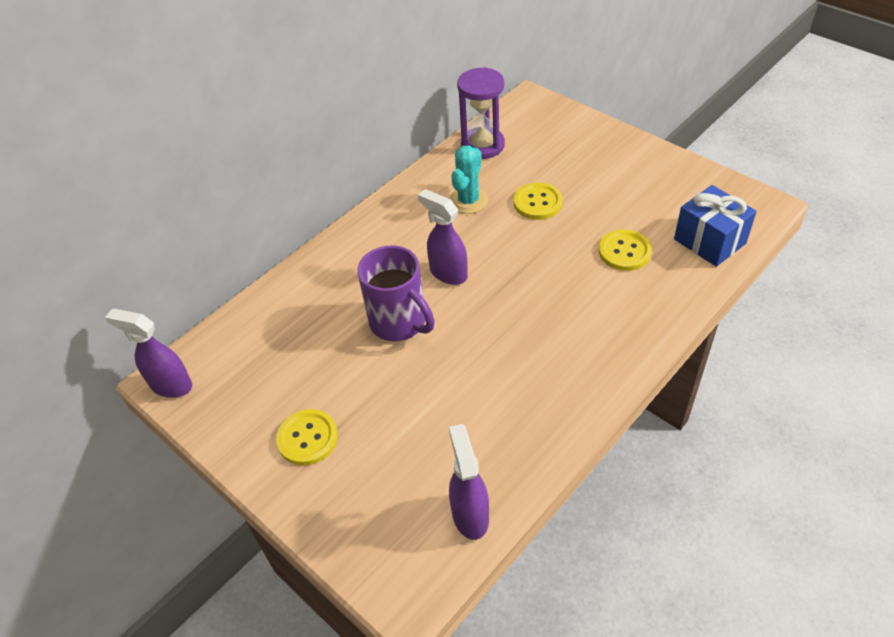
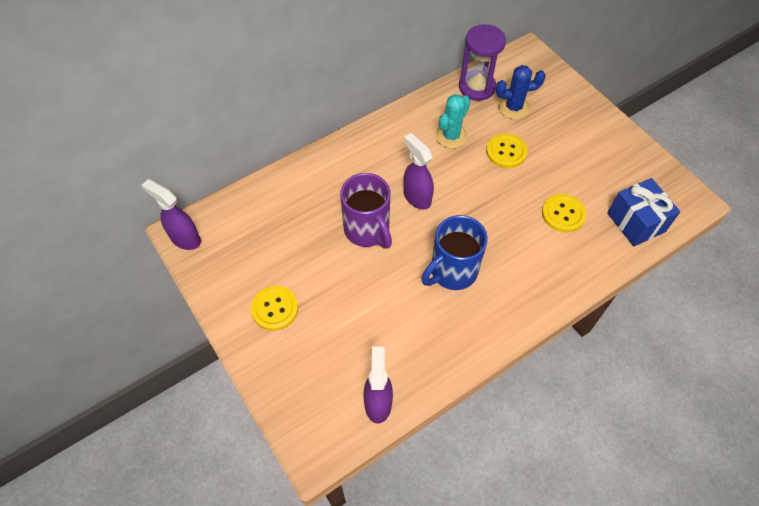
camera: 10 degrees right, 10 degrees up
none -> blue mug [421,215,488,290]
none -> blue cactus [496,65,546,119]

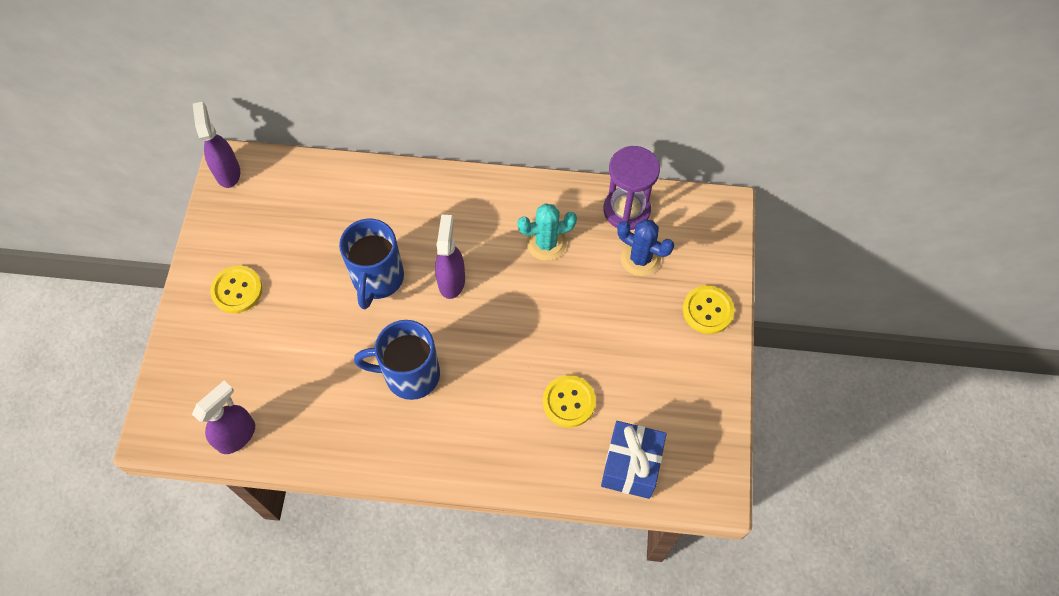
camera: 40 degrees right, 5 degrees up
purple mug [340,173,392,249] -> blue mug [339,218,404,309]
yellow button [486,133,528,168] -> yellow button moved to [683,285,734,334]

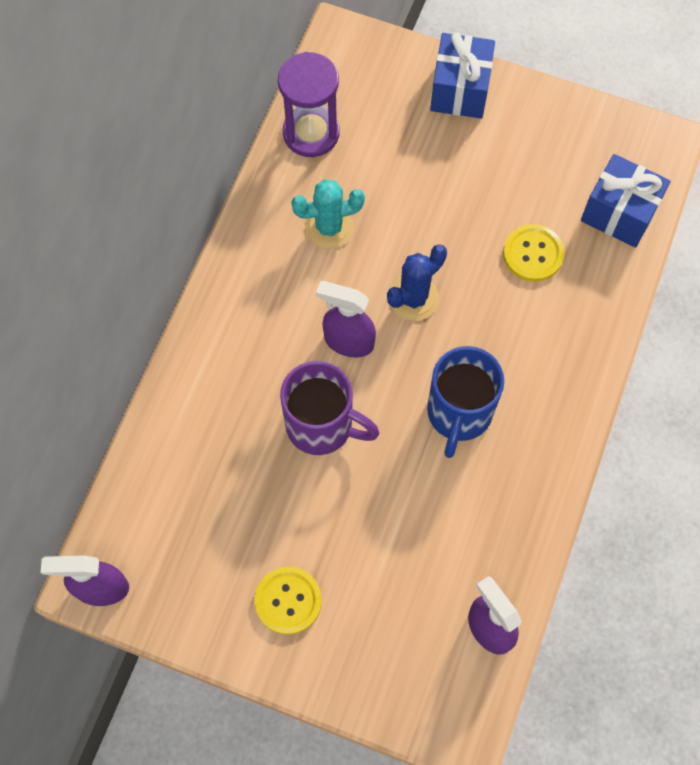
camera: 75 degrees left, 5 degrees up
blue mug [339,218,404,309] -> purple mug [280,361,379,455]
turquoise cactus [517,203,577,261] -> turquoise cactus turned 75 degrees clockwise [291,179,365,249]
blue cactus [617,219,674,276] -> blue cactus moved to [387,244,447,321]
yellow button [683,285,734,334] -> blue gift [430,33,495,119]

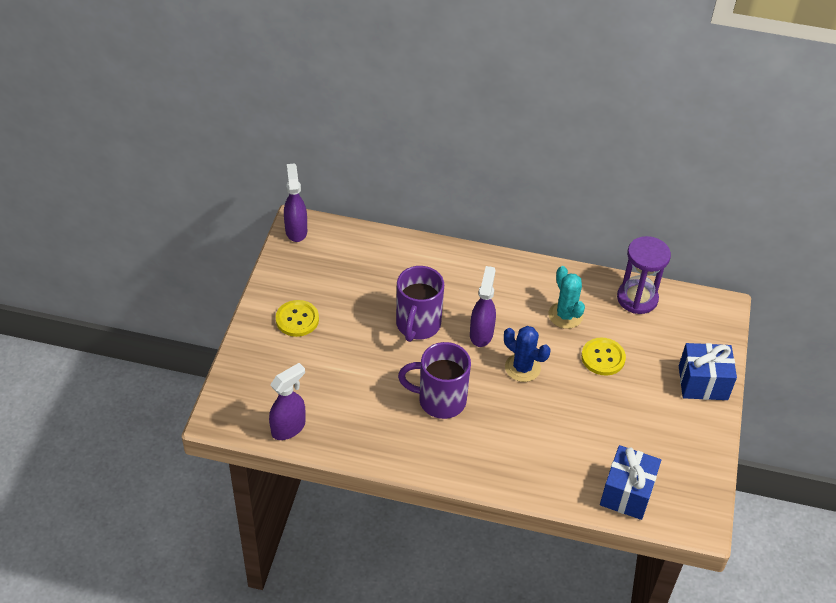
camera: 80 degrees right, 20 degrees down
blue mug [427,346,504,458] -> purple mug [398,342,471,419]
yellow button [503,224,564,282] -> yellow button moved to [581,338,626,376]

